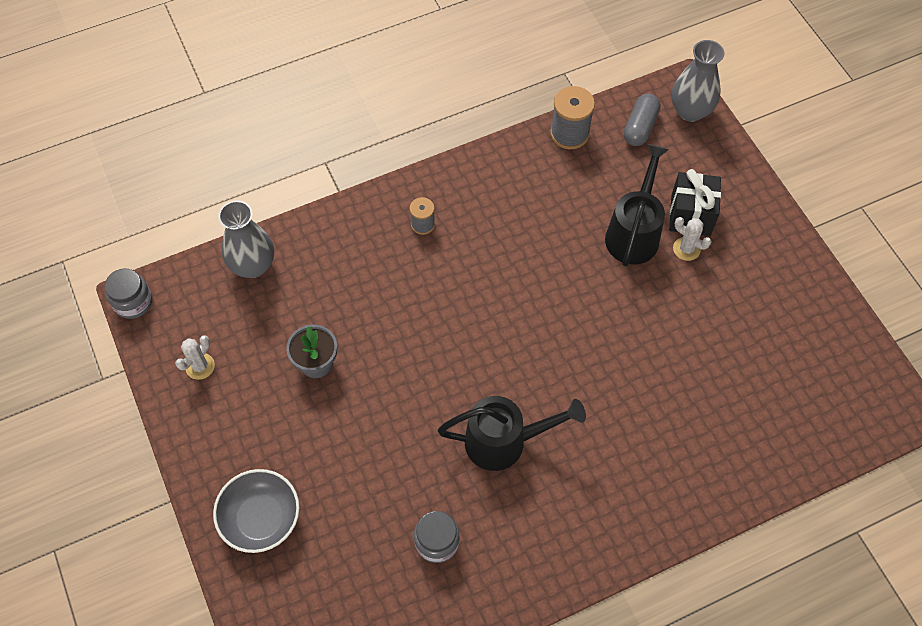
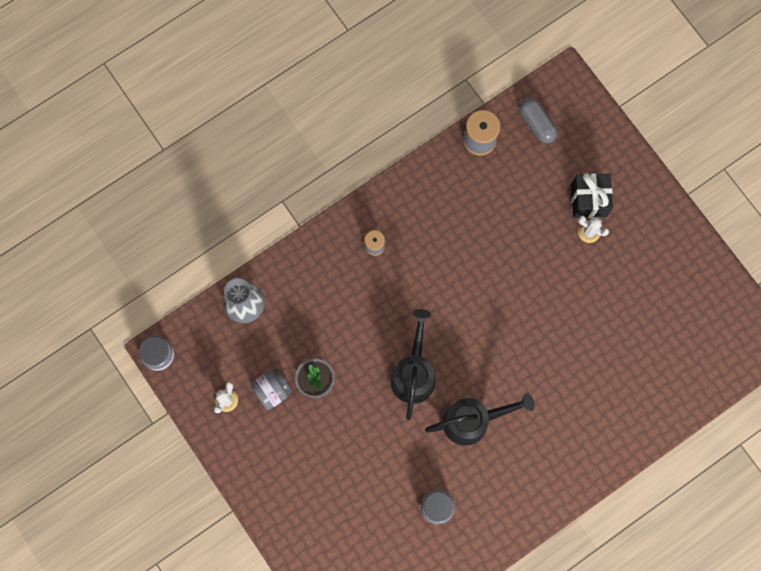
camera: 10 degrees left, 15 degrees up
grey bowl [213,469,299,553] -> none
black watering can [605,144,669,266] -> black watering can moved to [391,309,435,420]
grey capsule [624,94,661,146] -> grey capsule turned 45 degrees counterclockwise [519,98,558,143]
grey vase [672,40,724,122] -> none
none -> grey jar [251,368,293,410]

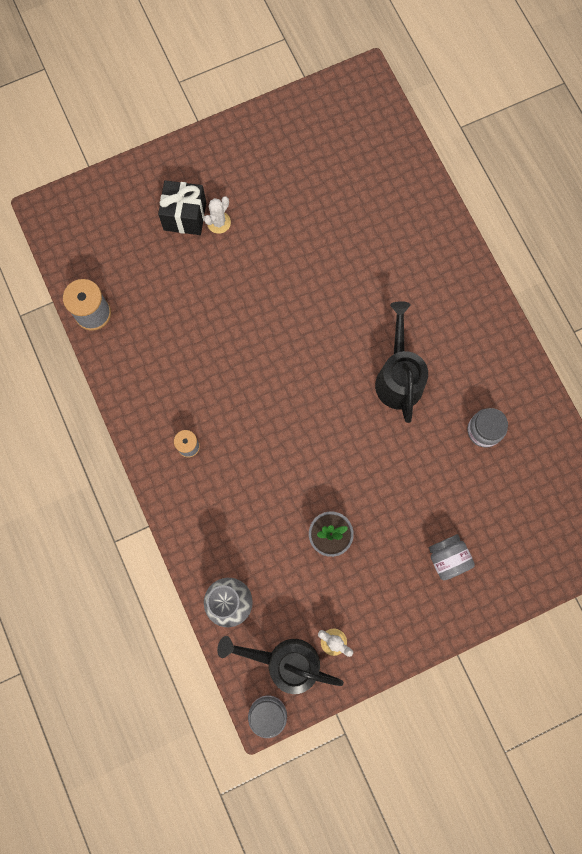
camera: 80 degrees left, 0 degrees up
grey jar [251,368,293,410] -> grey jar moved to [429,534,475,581]
black watering can [391,309,435,420] -> black watering can moved to [217,636,344,694]
grey capsule [519,98,558,143] -> none

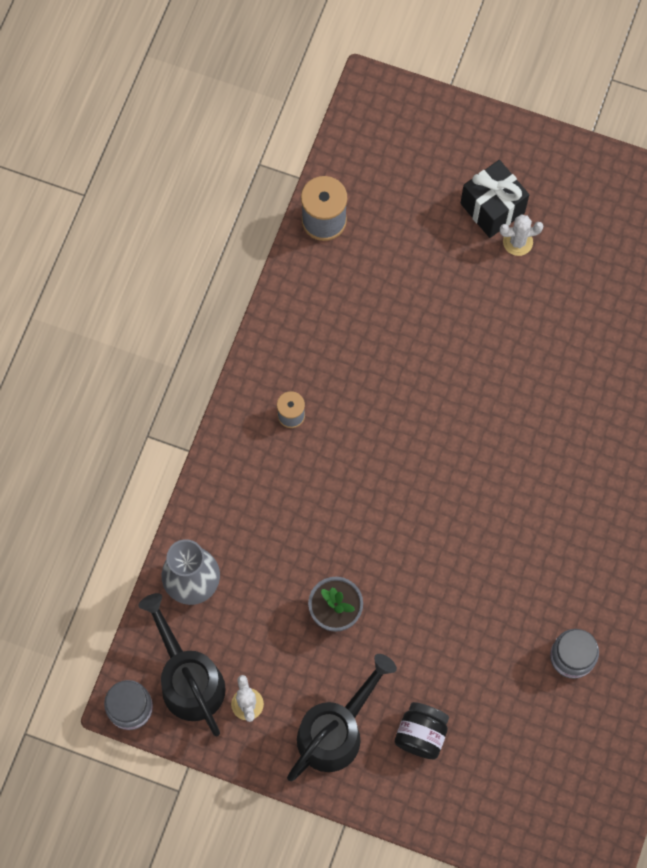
camera: 45 degrees right, 5 degrees down
black watering can [375,301,428,423] -> black watering can moved to [287,654,397,781]
grey jar [429,534,475,581] -> black jar [395,702,449,759]

